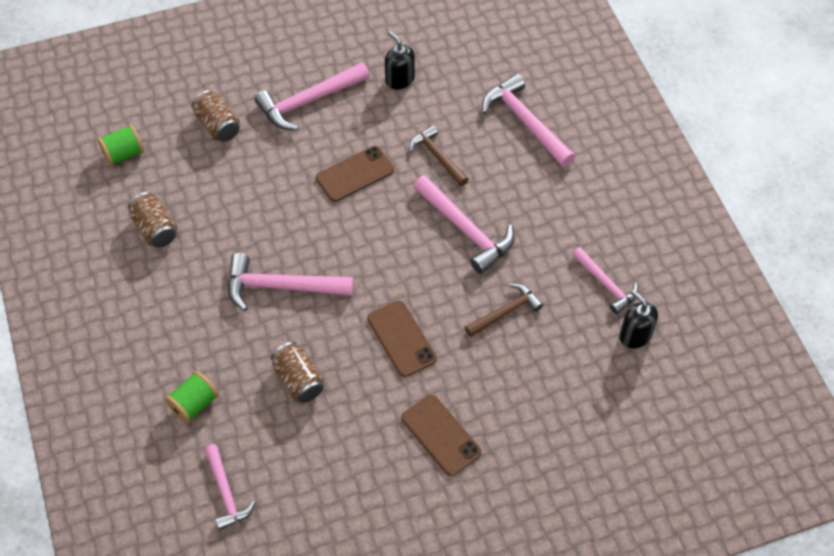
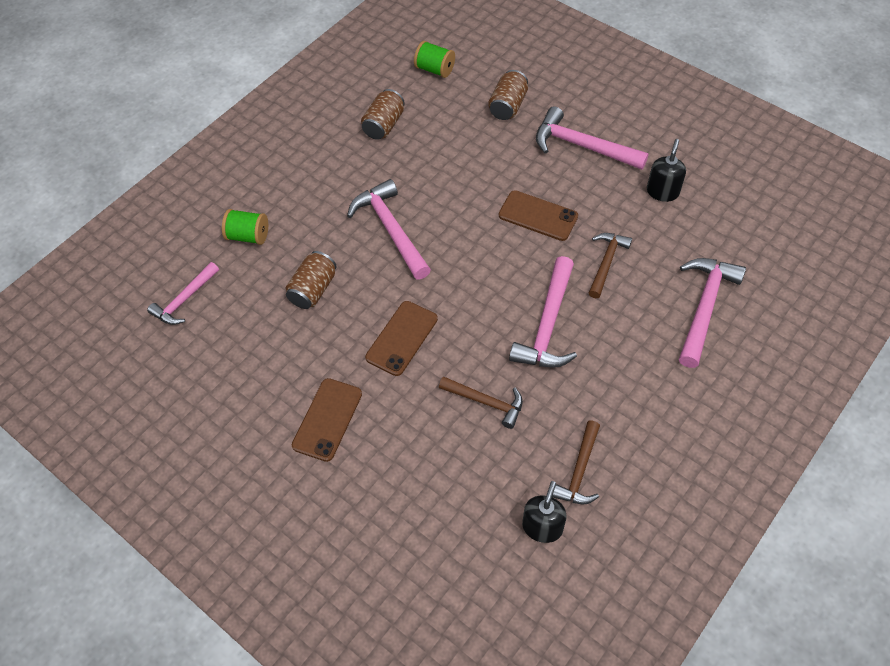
camera: 60 degrees right, 0 degrees up
pink hammer [572,247,638,314] -> brown hammer [552,421,600,504]

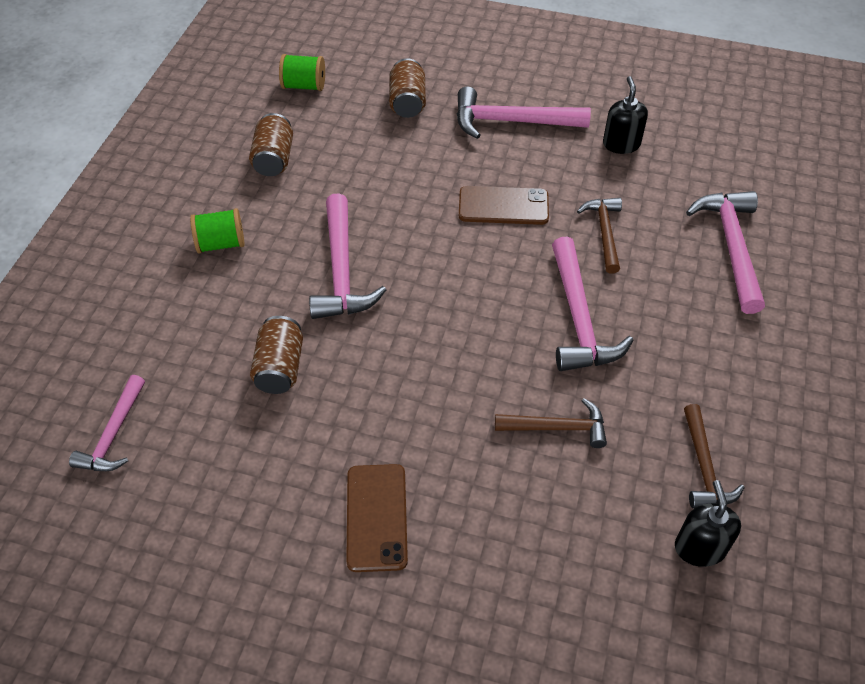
camera: 25 degrees left, 5 degrees down
green spool [222,209,268,245] -> green spool moved to [190,208,245,253]
pink hammer [347,179,431,280] -> pink hammer turned 135 degrees counterclockwise [309,193,386,319]
brown phone [365,301,438,376] -> none

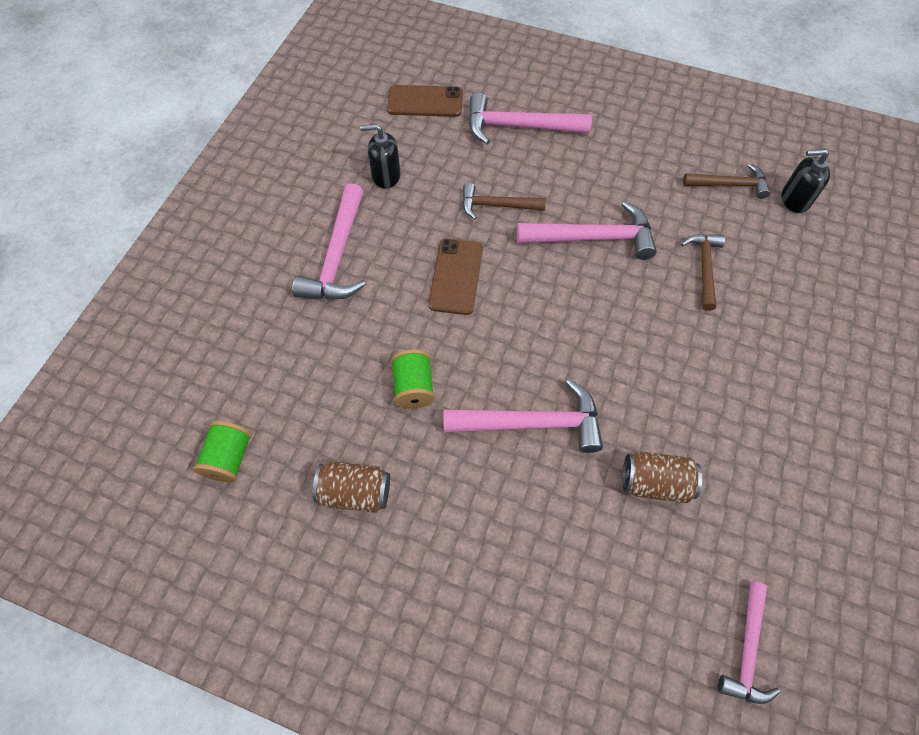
camera: 85 degrees left, 10 degrees up
pink hammer [69,375,145,471] -> pink hammer turned 90 degrees clockwise [718,581,780,704]
green spool [190,208,245,253] -> green spool moved to [391,349,435,409]
brown phone [346,464,408,572] -> brown phone moved to [387,85,463,117]
brown can [389,58,426,118] -> none

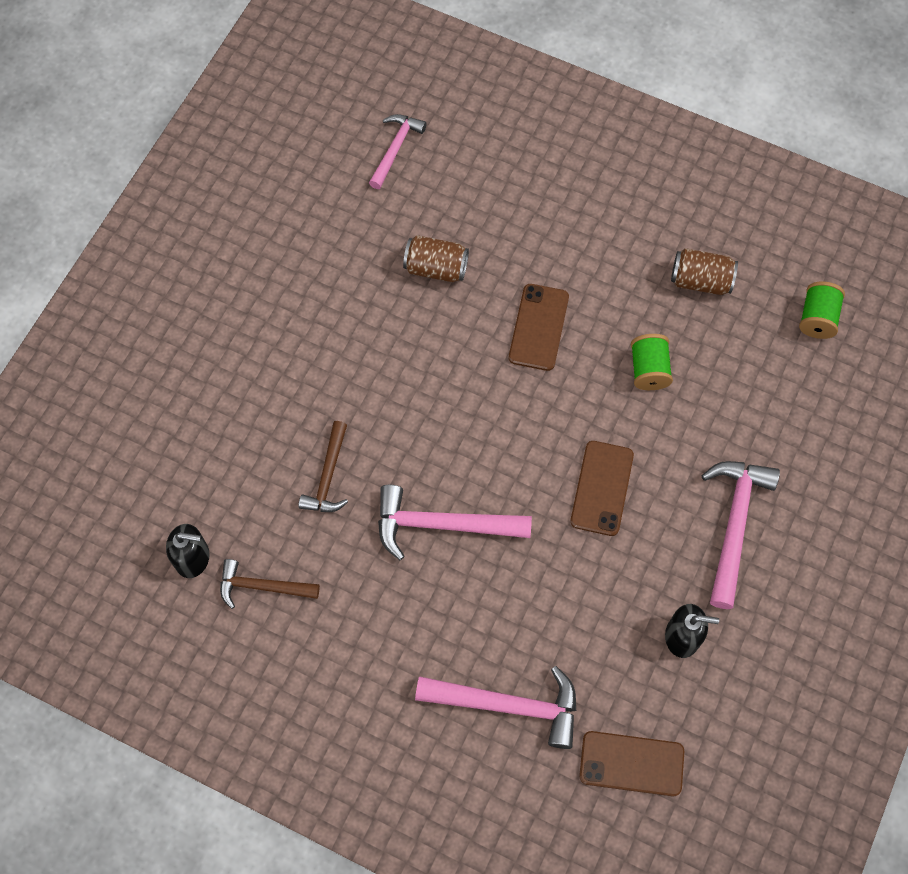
camera: 175 degrees left, 5 degrees up
pink hammer [444,379,603,453] -> brown phone [509,284,569,371]
brown hammer [462,183,546,219] -> none

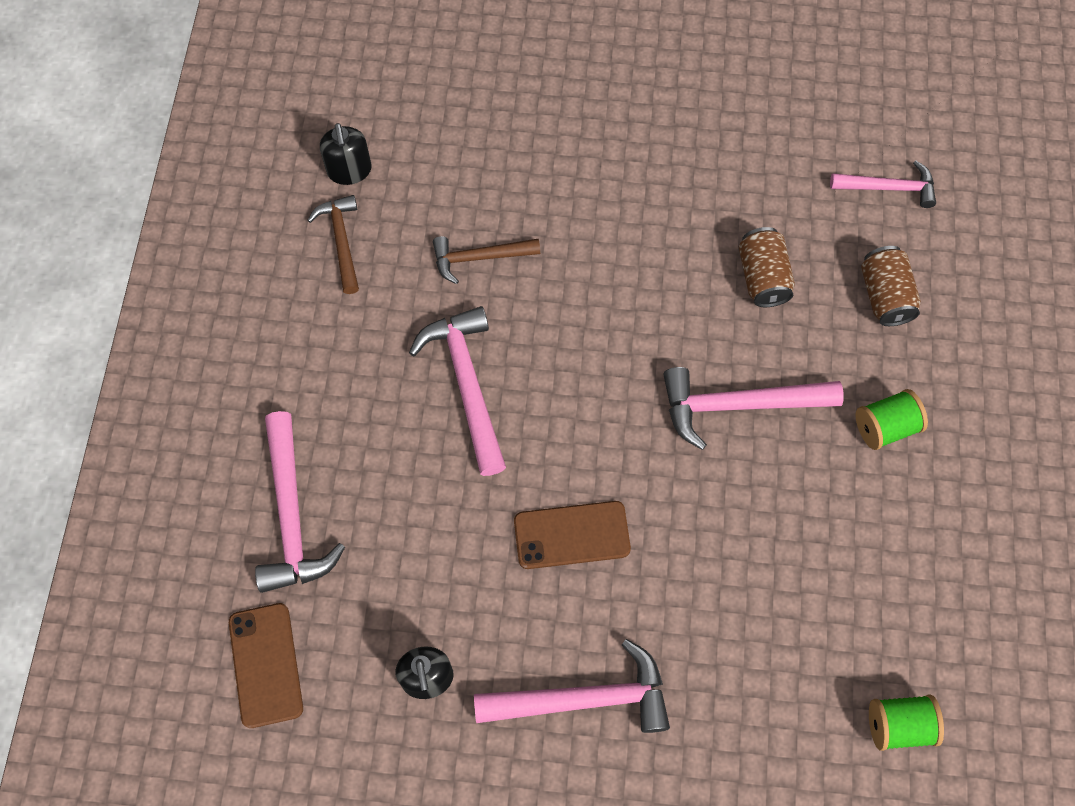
camera: 70 degrees right, 0 degrees up
brown phone [509,284,569,371] -> pink hammer [663,367,844,450]
green spool [631,334,673,390] -> green spool moved to [856,389,928,450]
brown can [671,248,738,295] -> brown can moved to [861,246,921,326]

